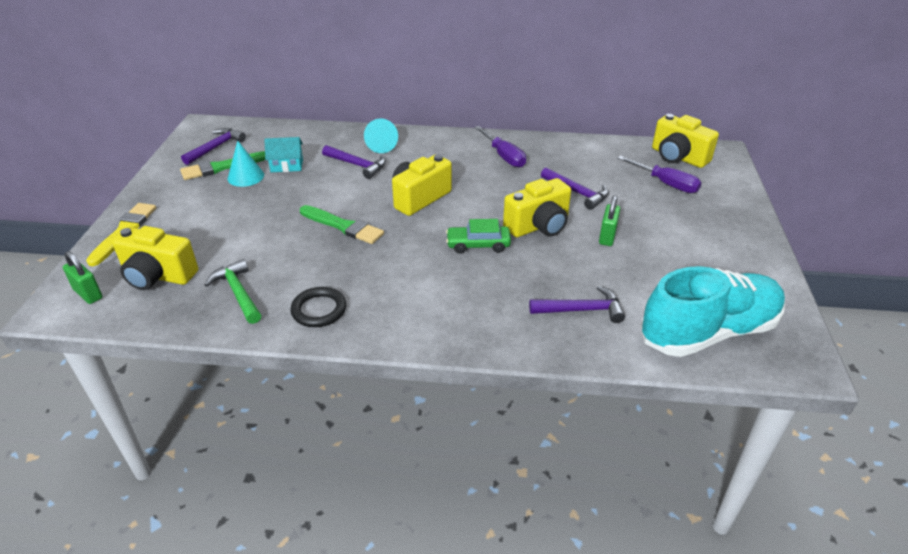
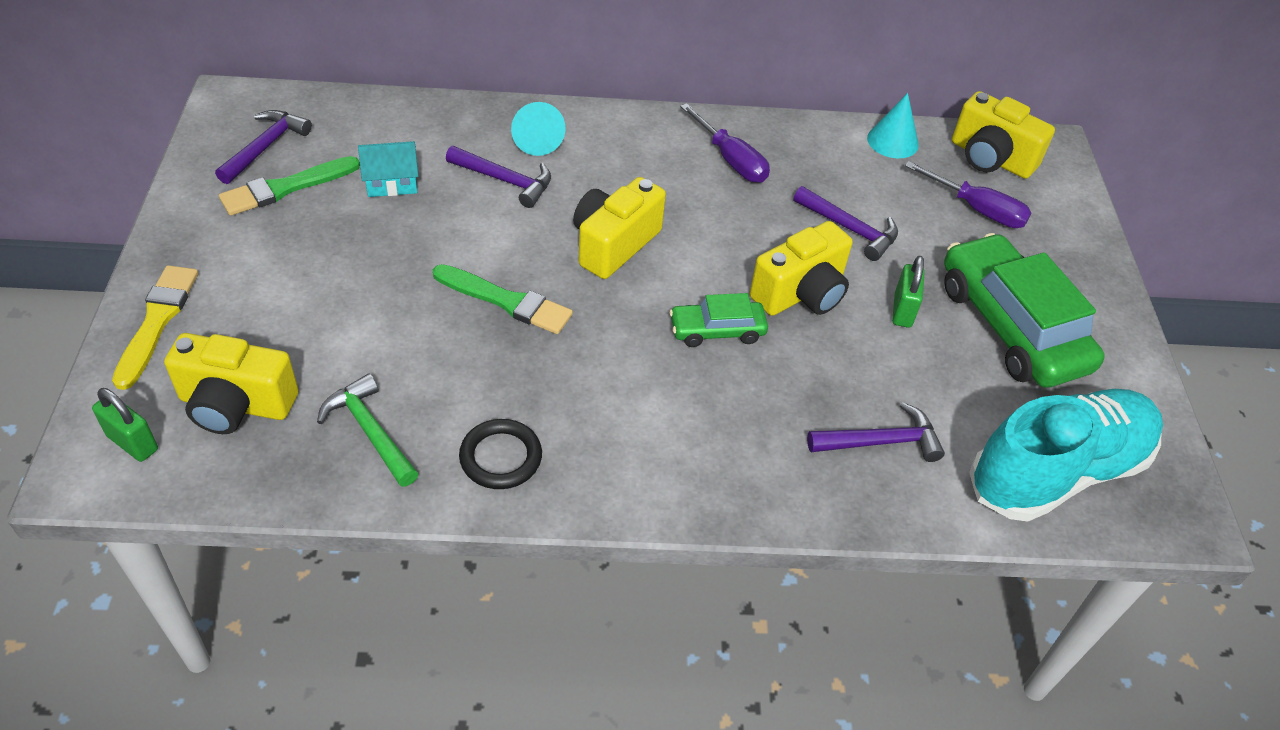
camera: 10 degrees left, 10 degrees up
turquoise cone [228,140,264,187] -> turquoise cone moved to [867,93,919,158]
none -> green car [944,233,1105,388]

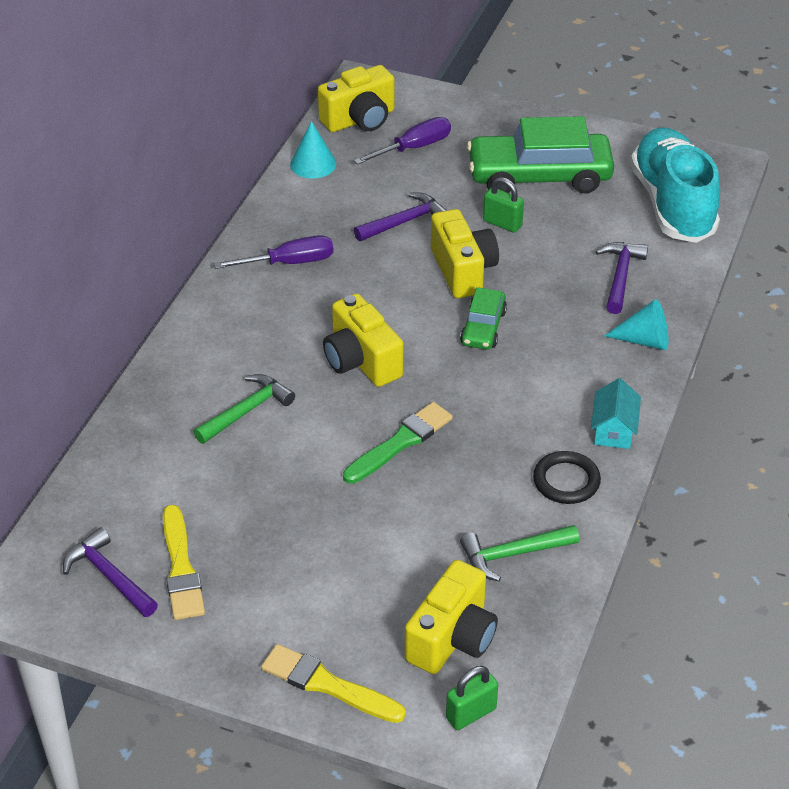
camera: 65 degrees left, 5 degrees down
green brush [219,156,360,216] -> yellow brush [163,505,205,620]
turquoise house [358,141,418,197] -> turquoise house moved to [591,378,641,449]
purple hammer [446,146,551,208] -> green hammer [193,374,295,444]
turquoise cone [511,102,566,156] -> turquoise cone moved to [604,299,668,350]

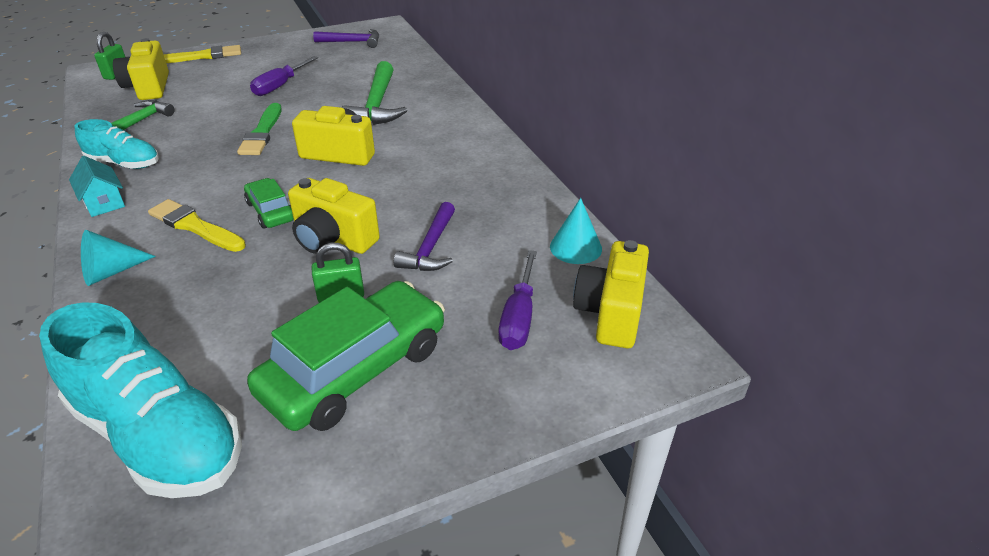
camera: 135 degrees right, 5 degrees down
yellow brush [163,505,205,620] -> yellow brush moved to [148,199,246,252]
green hammer [193,374,295,444] -> green hammer [342,61,407,125], size x1.50
purple screwdriver [214,235,334,269] -> purple screwdriver moved to [250,56,318,96]
black ring [533,451,601,504] -> turquoise shoe [75,119,159,169]
purple hammer [595,242,648,314] -> none

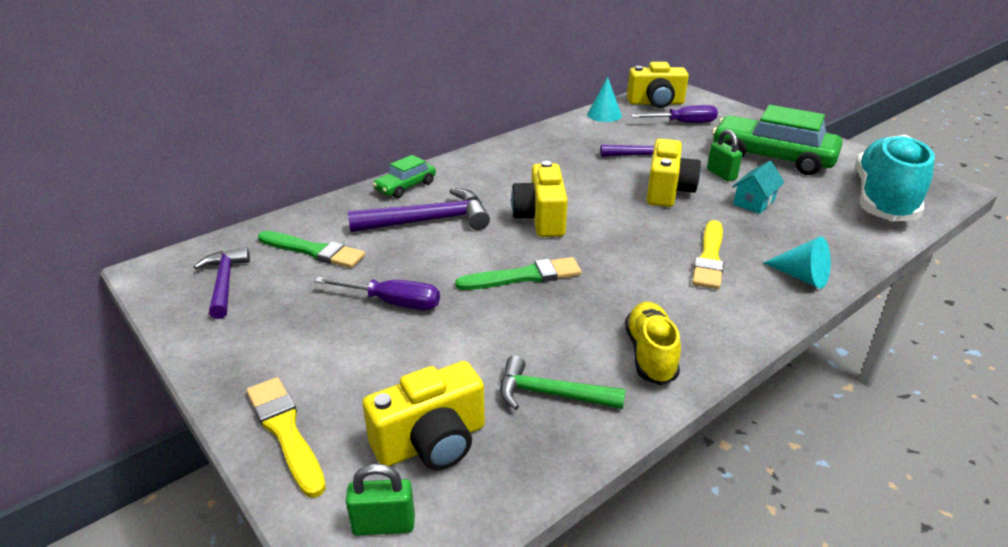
camera: 105 degrees left, 5 degrees down
turquoise house [69,156,125,217] -> turquoise house moved to [732,160,784,214]
turquoise shoe [75,119,159,169] -> yellow shoe [625,302,681,385]
green car [244,178,294,229] -> green car moved to [373,155,436,198]
green hammer [342,61,407,125] -> purple hammer [348,188,490,232]
none -> green brush [258,231,365,268]

